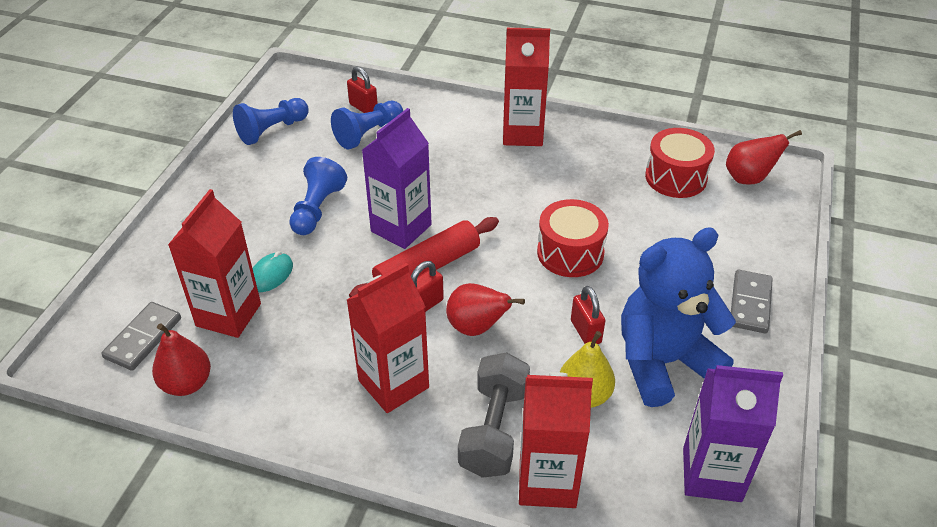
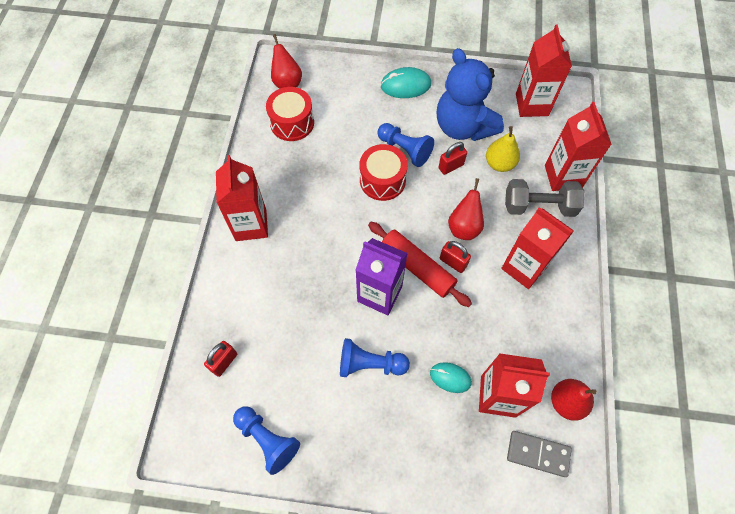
camera: 100 degrees left, 20 degrees up
blue pawn [331,101,403,149] -> blue pawn moved to [377,123,434,167]
purple carton [683,365,783,502] -> red carton [516,24,572,117]
grey domino [731,270,773,333] -> turquoise mouse [381,67,431,98]

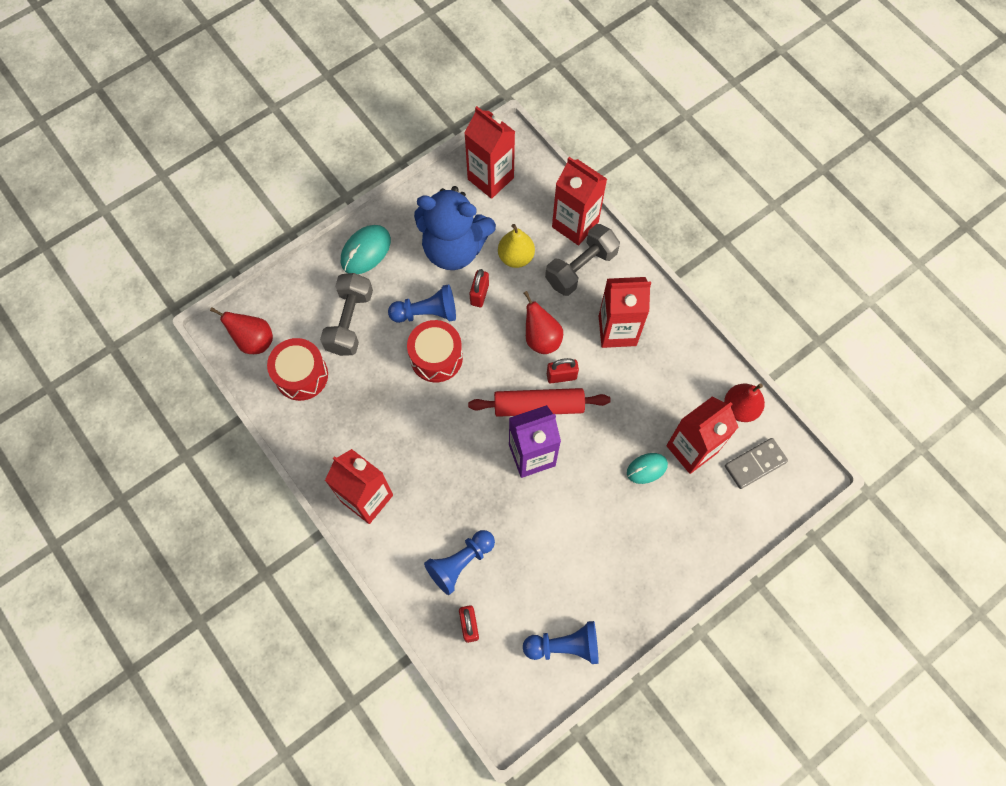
camera: 45 degrees left, 5 degrees up
blue pawn [340,338,410,377] -> blue pawn moved to [424,530,495,595]
none -> grey dumbbell [320,273,373,356]

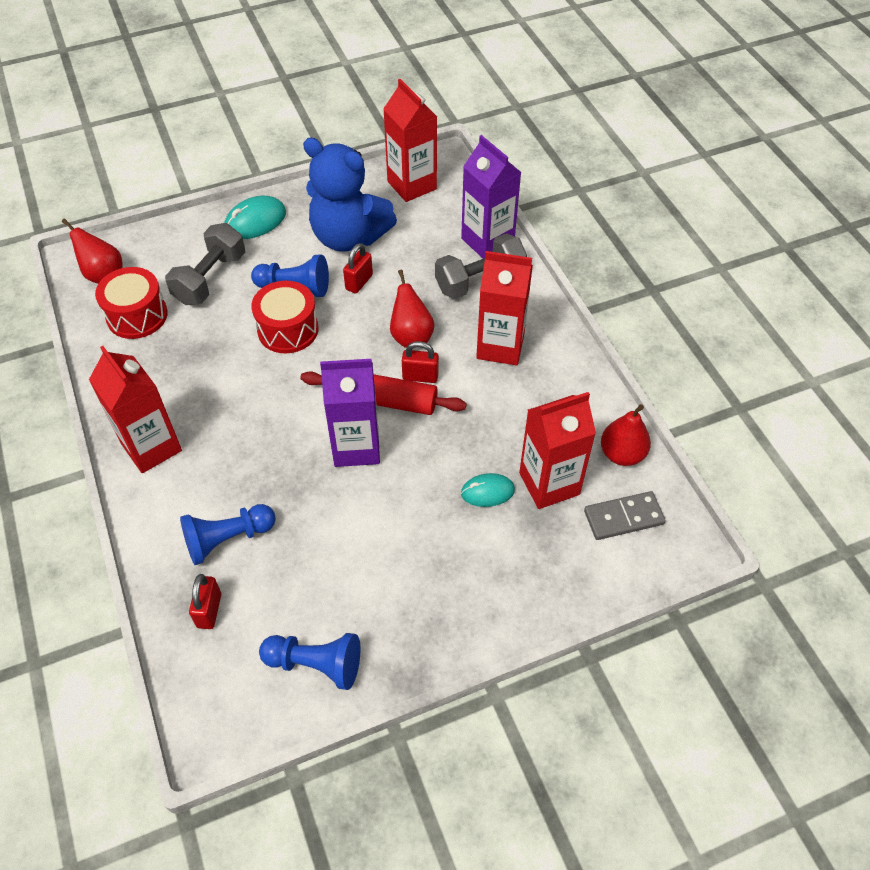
camera: 15 degrees right, 15 degrees down
yellow pear [498,224,535,268] -> none
red carton [552,157,607,245] -> purple carton [461,135,522,259]

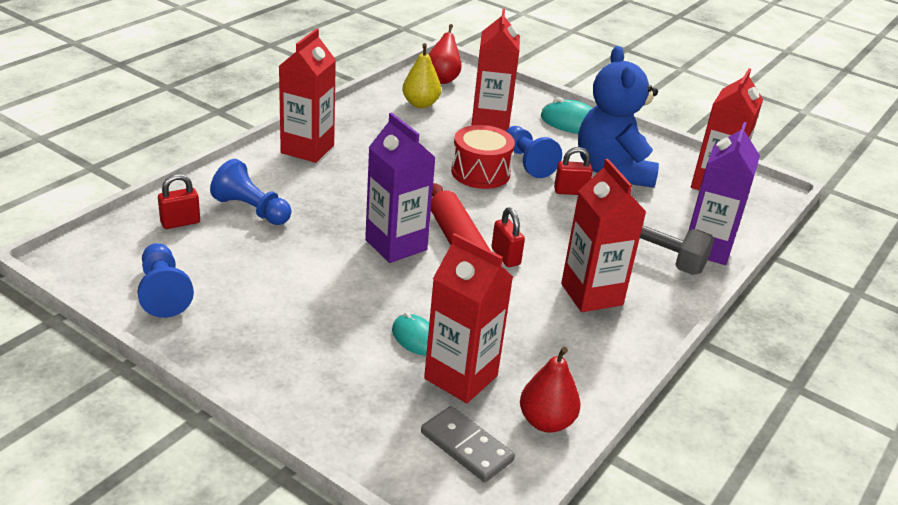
camera: 55 degrees right, 20 degrees down
red drum [95,267,168,339] -> yellow pear [402,43,441,108]
grey dumbbell [165,223,245,305] -> red carton [471,9,520,131]
red pear [390,270,435,348] -> none

